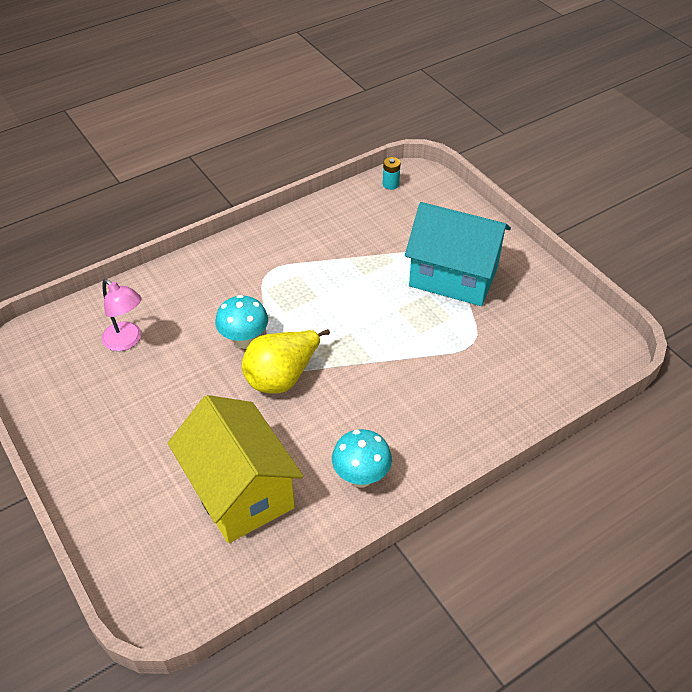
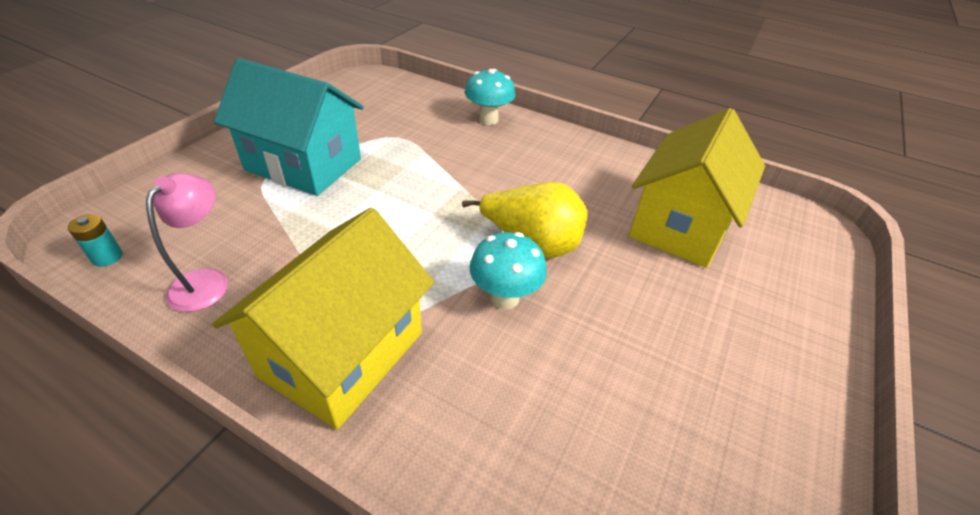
camera: 120 degrees left, 5 degrees down
pink lamp [102,279,142,351] -> pink lamp moved to [146,173,228,312]
turquoise mushroom [332,429,392,487] -> turquoise mushroom moved to [465,69,516,125]
turquoise house [405,202,511,306] -> turquoise house turned 60 degrees counterclockwise [214,58,364,196]
none -> yellow house [213,208,434,430]

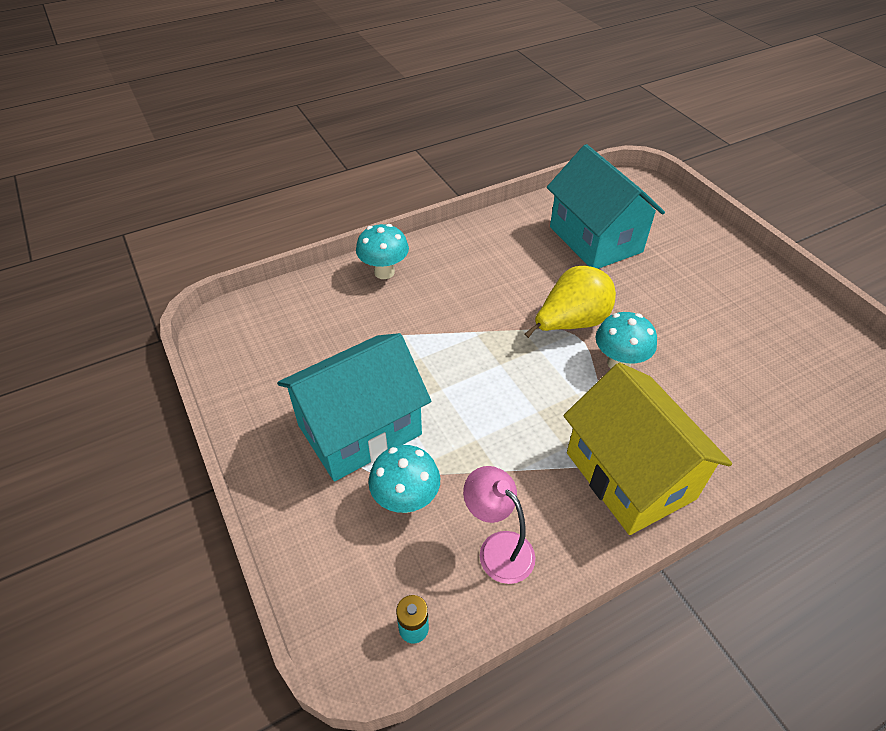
camera: 55 degrees left, 5 degrees up
yellow house [629,108,765,268] -> turquoise house [547,144,665,269]
none -> turquoise mushroom [368,445,440,513]

